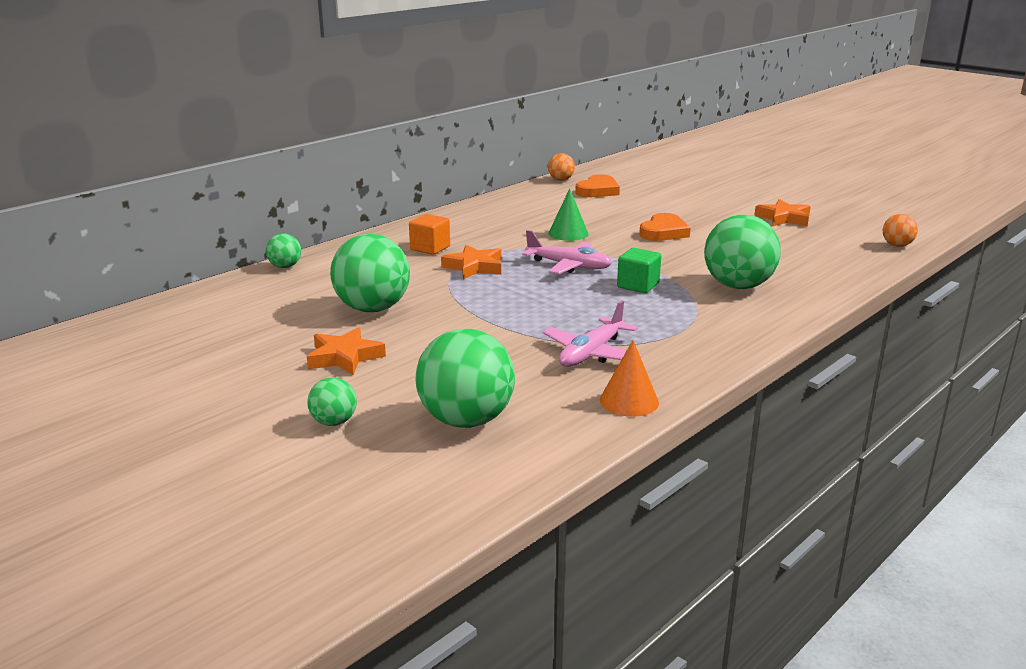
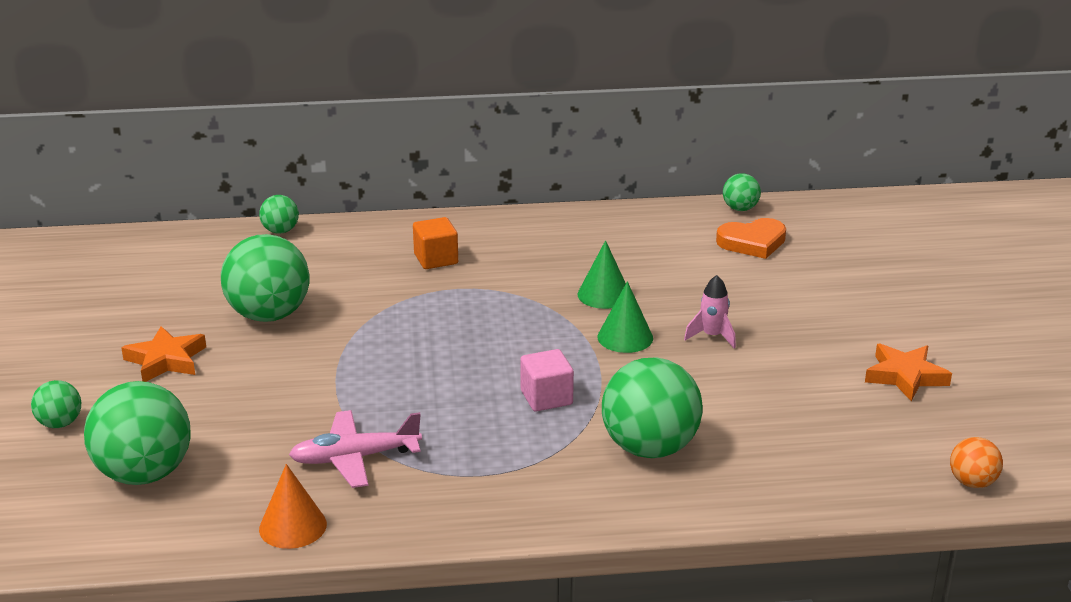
camera: 40 degrees right, 5 degrees up
orange star [441,245,501,279] -> none
pink plane [522,230,612,274] -> none
orange ball [548,153,575,181] -> green ball [723,173,761,211]
green cube [617,248,661,293] -> pink cube [520,349,574,412]
orange heart [639,213,690,241] -> pink rocket [684,275,736,348]
none -> green cone [597,281,653,353]

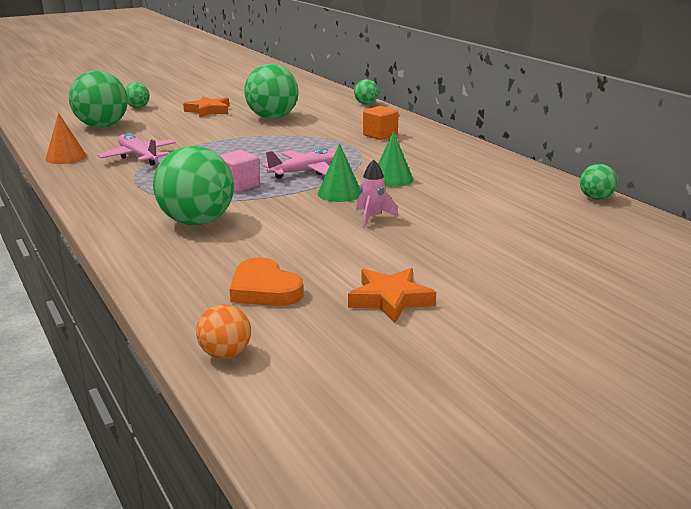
camera: 65 degrees right, 5 degrees down
orange heart [716,218,786,259] -> orange heart moved to [230,257,304,306]
none -> pink plane [262,147,336,179]

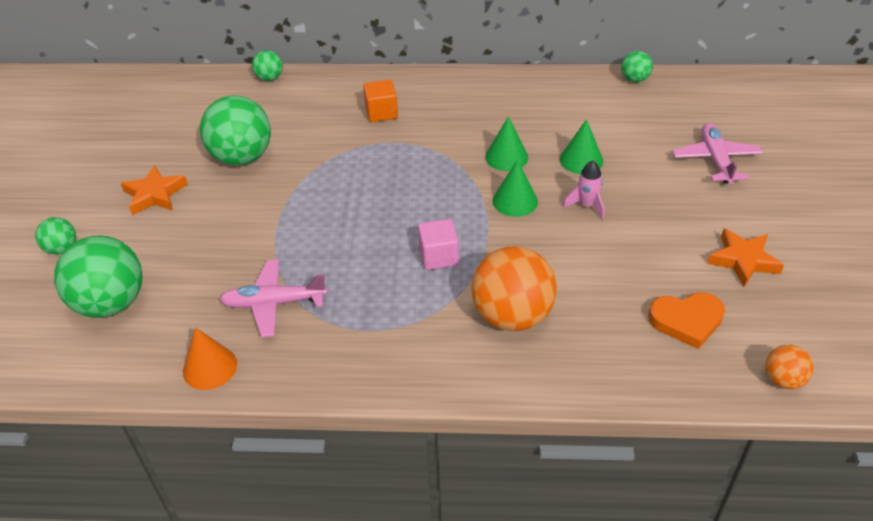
camera: 55 degrees left, 20 degrees up
green ball [153,146,234,225] -> orange ball [471,246,557,331]
pink plane [262,147,336,179] -> pink plane moved to [673,123,763,184]
none -> green cone [560,119,603,174]

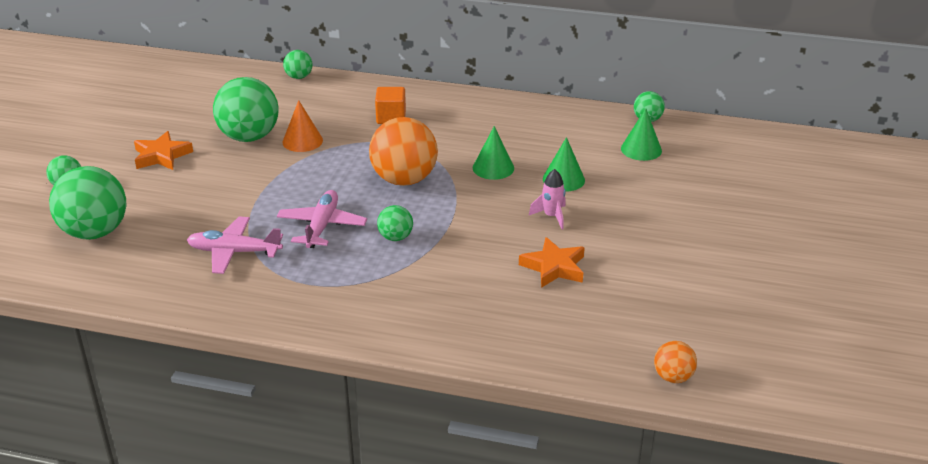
camera: 10 degrees right, 10 degrees down
orange cone [183,328,237,390] -> orange cone moved to [282,100,323,152]
pink cube [418,219,459,270] -> green ball [377,205,413,241]
orange ball [471,246,557,331] -> orange ball moved to [369,117,438,186]
green cone [492,160,538,217] -> green cone moved to [621,108,662,161]
orange heart [648,292,725,349] -> none
pink plane [673,123,763,184] -> pink plane moved to [277,190,367,248]
orange star [707,228,784,287] -> orange star moved to [519,237,585,288]

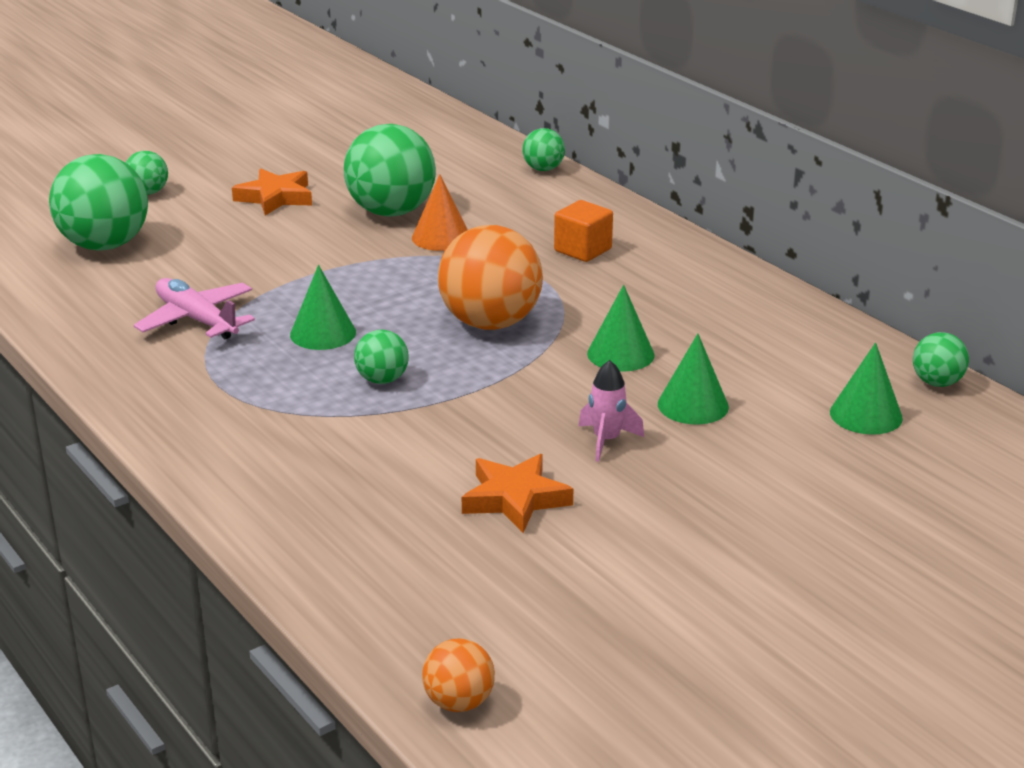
camera: 40 degrees right, 5 degrees down
pink plane [277,190,367,248] -> green cone [290,265,356,350]

